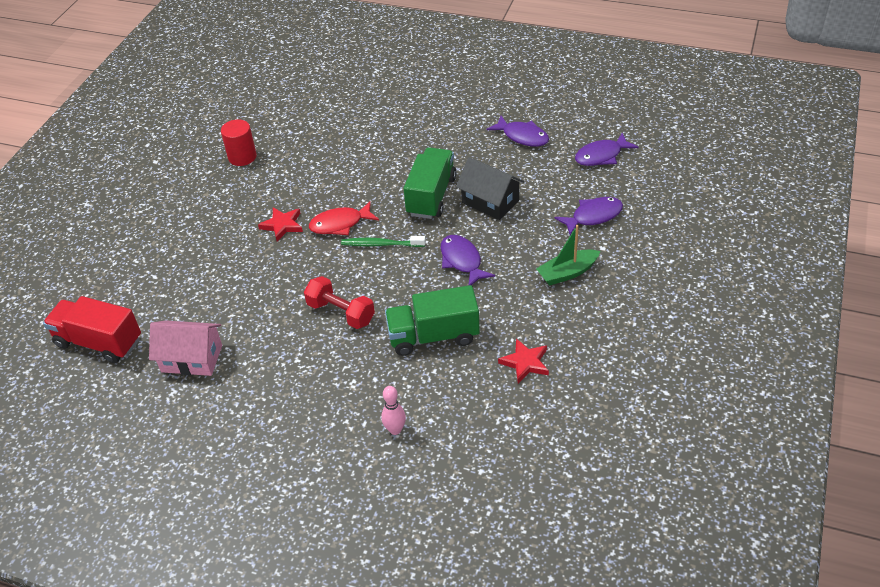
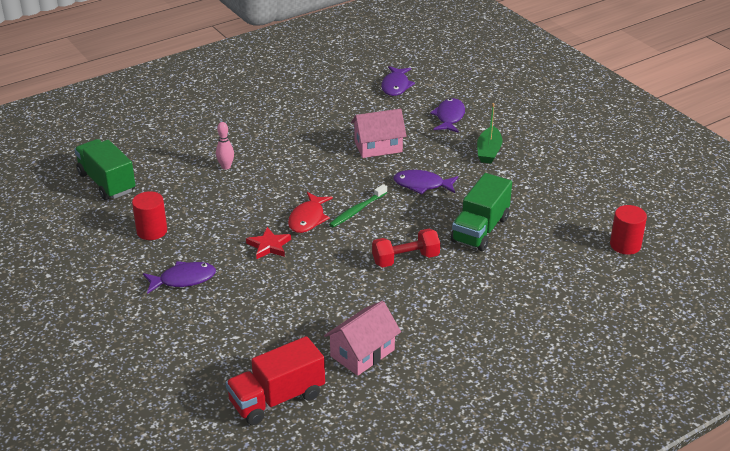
camera: 55 degrees left, 10 degrees down
pink bowling pin [381,386,406,435] -> pink bowling pin moved to [216,122,234,170]
green truck [404,147,456,219] -> green truck moved to [74,139,135,200]
black house [456,157,524,220] -> pink house [351,109,407,158]
purple fish [486,116,549,146] -> purple fish moved to [143,261,216,294]
red star [498,338,549,383] -> none
none -> red cylinder [610,205,647,255]

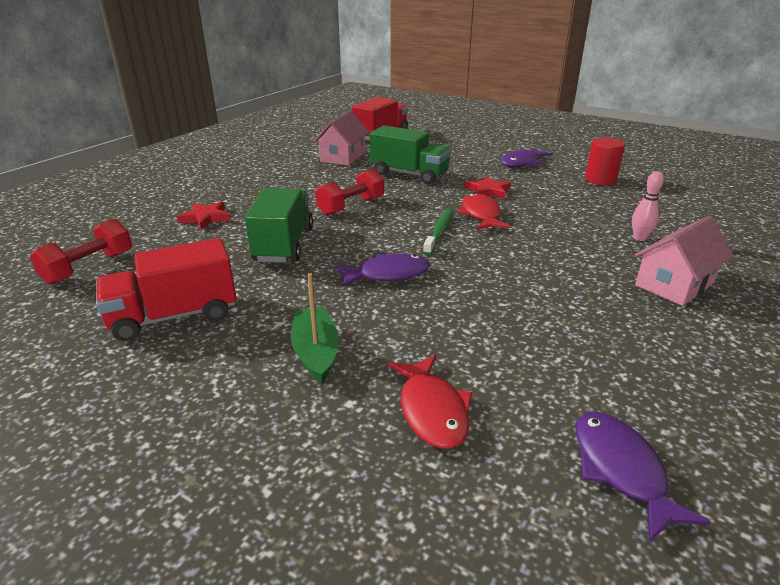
camera: 155 degrees right, 5 degrees down
green truck [74,139,135,200] -> green truck moved to [369,125,451,184]
pink house [351,109,407,158] -> pink house moved to [634,216,734,306]
purple fish [430,98,465,133] -> red fish [388,355,472,449]
red cylinder [610,205,647,255] -> red dumbbell [30,219,132,285]
none -> red truck [96,238,237,341]
none -> red star [177,202,231,230]

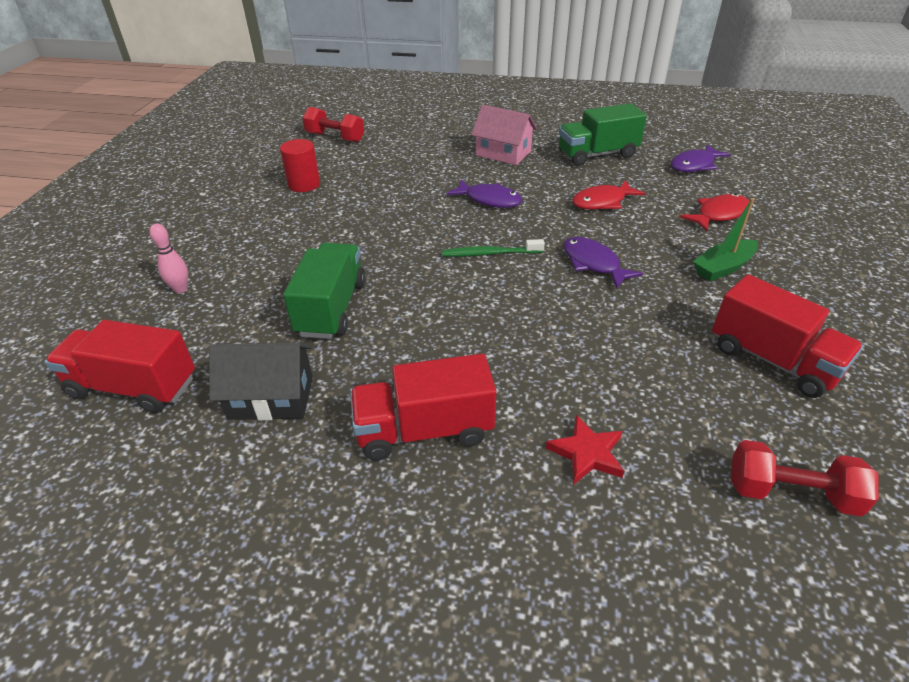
camera: 110 degrees left, 10 degrees up
green truck [245,188,313,263] -> green truck moved to [559,103,647,166]
pink house [314,111,369,166] -> black house [209,343,313,421]
red dumbbell [315,169,384,216] -> red dumbbell moved to [302,107,364,143]
red fish [457,193,511,230] -> red fish moved to [572,180,646,210]
red star [465,176,511,199] -> none
purple fish [500,148,553,167] -> purple fish moved to [447,180,522,208]
pink bowling pin [632,171,664,241] -> pink bowling pin moved to [149,224,188,293]
none -> red truck [350,354,496,461]

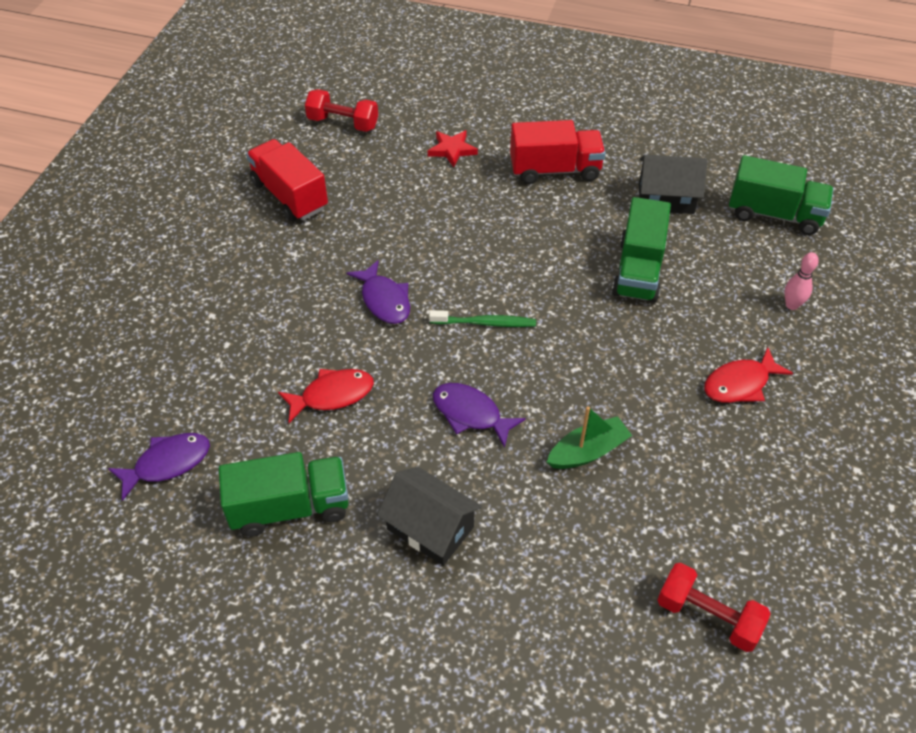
camera: 175 degrees left, 10 degrees up
red truck [45,320,195,413] -> green truck [729,155,834,235]
red cylinder [280,139,320,192] -> none
pink house [471,105,537,165] -> black house [377,467,482,566]
red fish [680,193,749,232] -> red fish moved to [704,347,793,403]
green boat [693,198,758,281] -> green boat moved to [547,406,632,469]

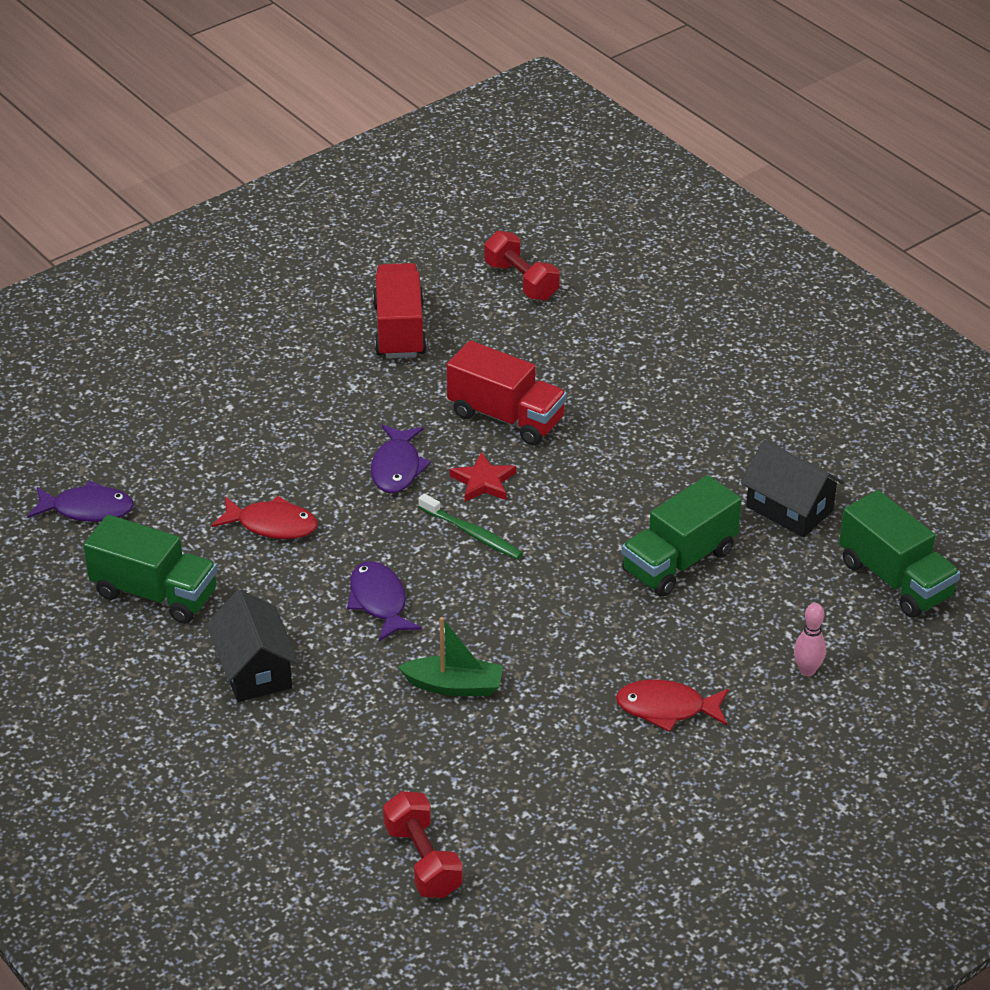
camera: 35 degrees right, 10 degrees down
red star [428,130,478,167] -> red star moved to [450,452,516,502]
red truck [510,120,606,184] -> red truck moved to [447,340,567,445]

